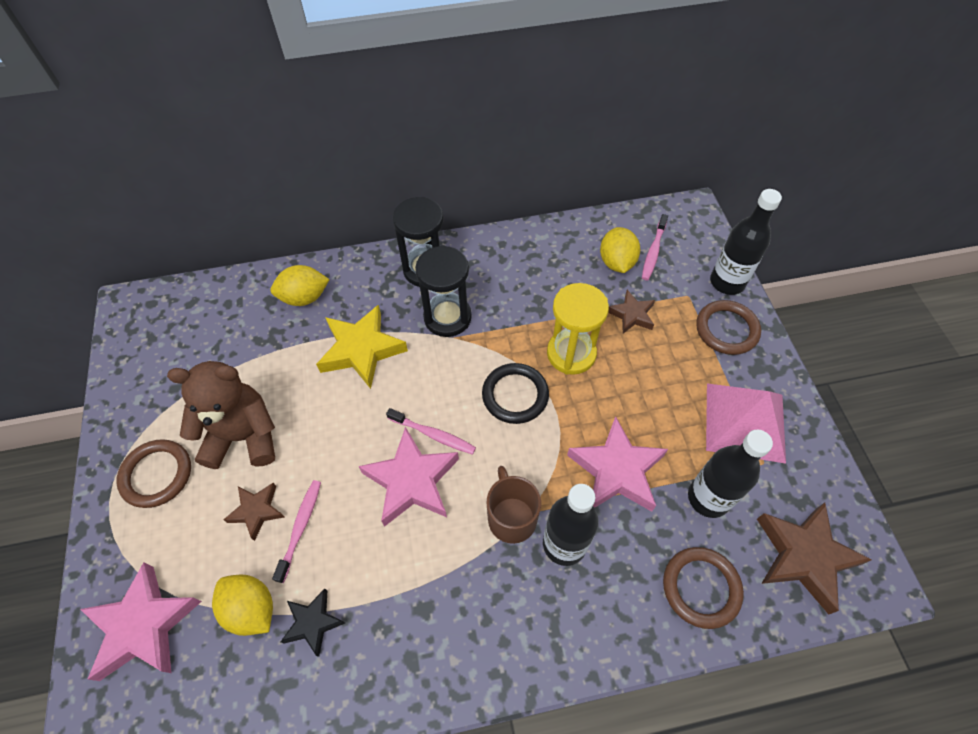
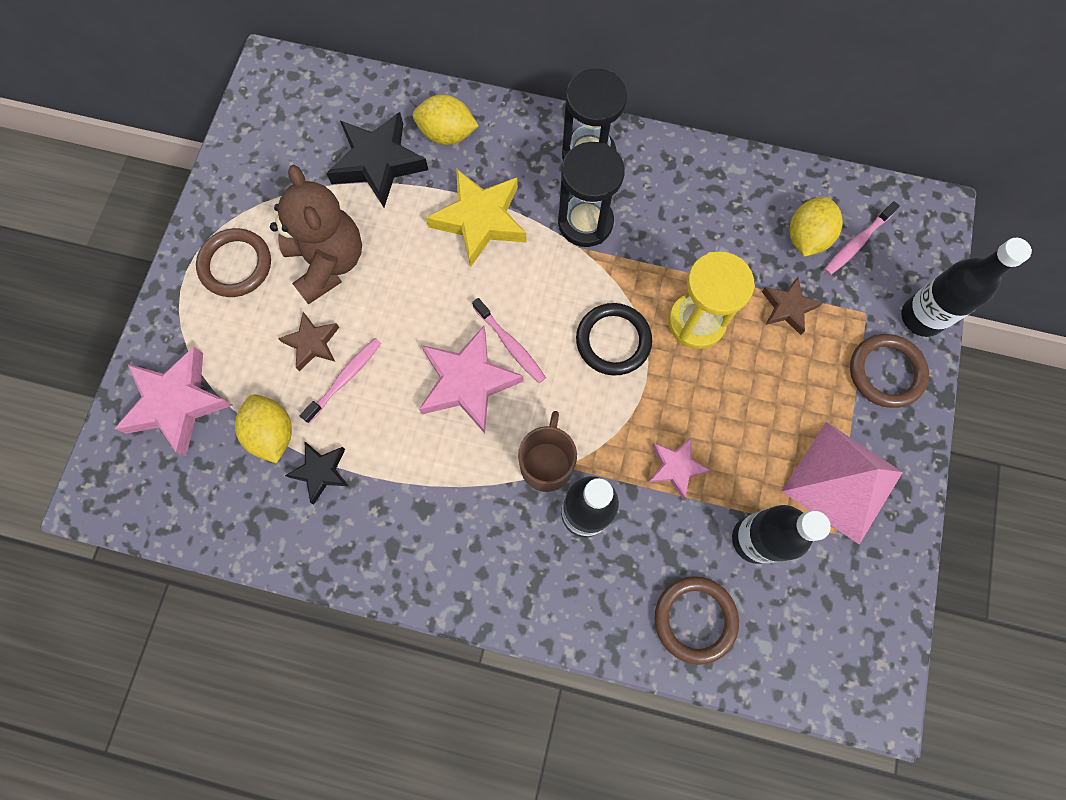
camera: 25 degrees right, 15 degrees up
brown teddy bear [167,361,275,469] -> brown teddy bear turned 45 degrees clockwise [270,165,362,305]
pink star [567,416,668,512] -> pink star [648,437,711,499], size x0.57
brown star [757,503,872,614] -> none
none -> black star [326,112,428,207]

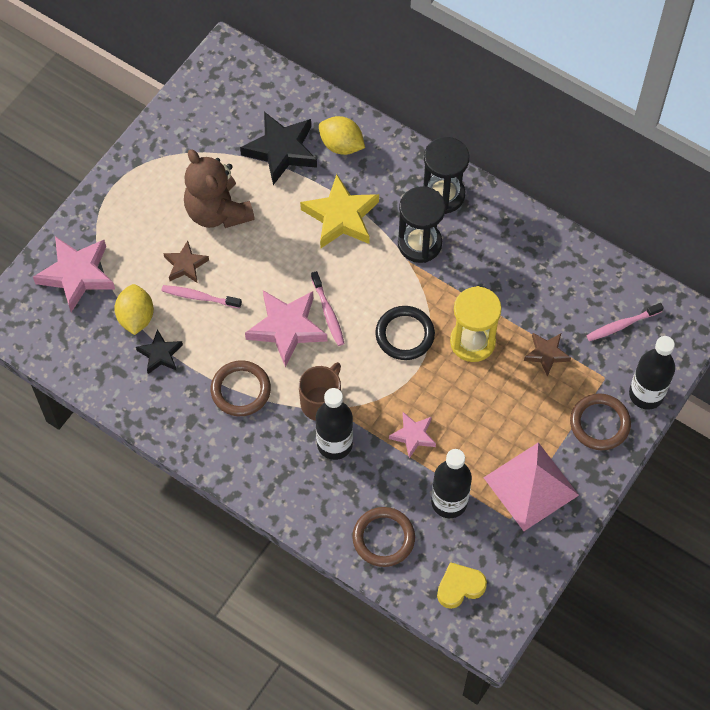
camera: 20 degrees right, 10 degrees down
brown ring [196,228,271,297] -> brown ring moved to [211,360,271,416]
brown teddy bear [270,165,362,305] -> brown teddy bear turned 150 degrees clockwise [184,149,255,228]
pink toothbrush [300,338,381,423] -> pink toothbrush turned 135 degrees counterclockwise [161,285,242,309]
yellow lemon [790,197,843,257] -> none
none -> yellow heart [437,562,487,609]

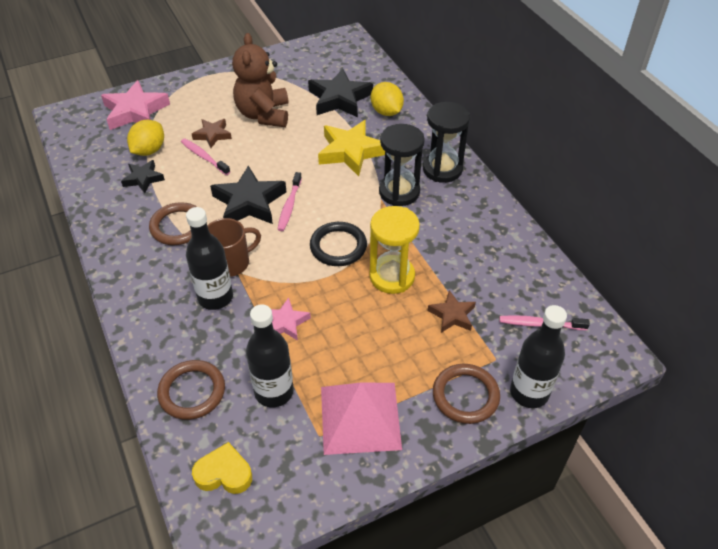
camera: 30 degrees right, 15 degrees down
pink star [245,290,327,367] -> black star [210,166,286,224]

